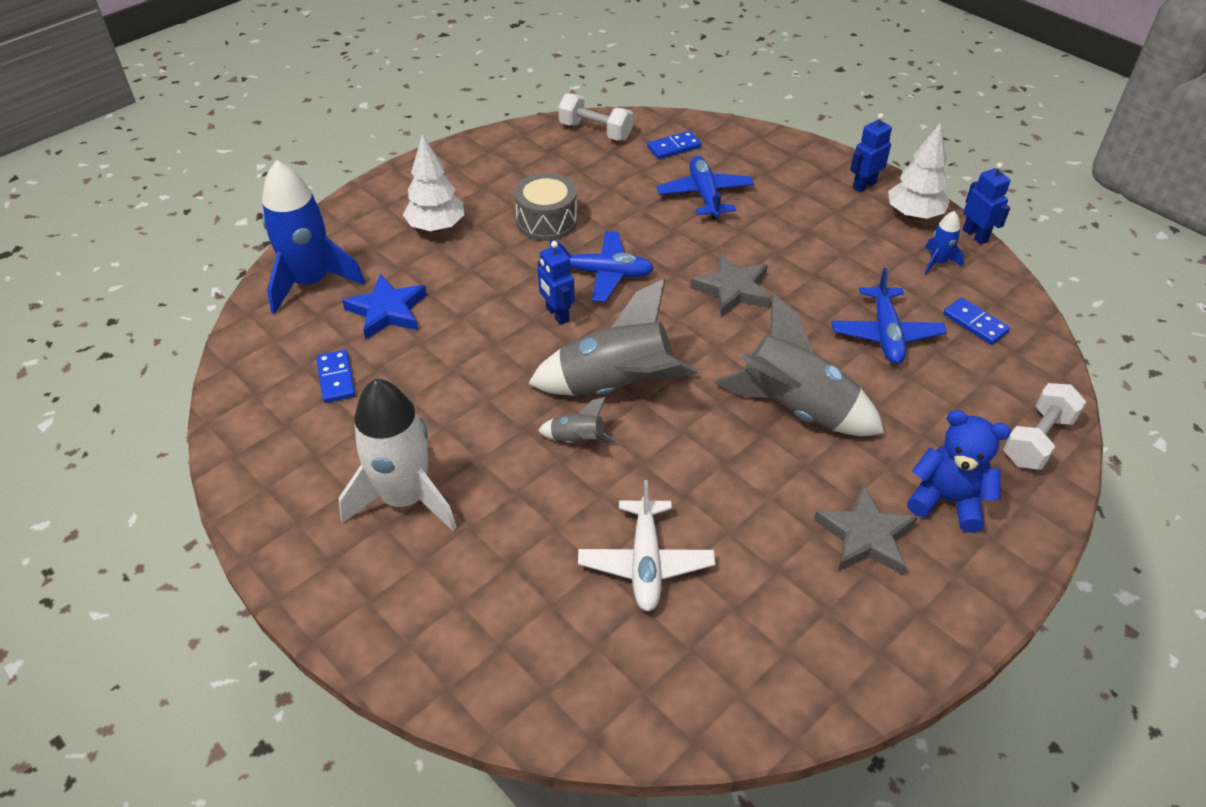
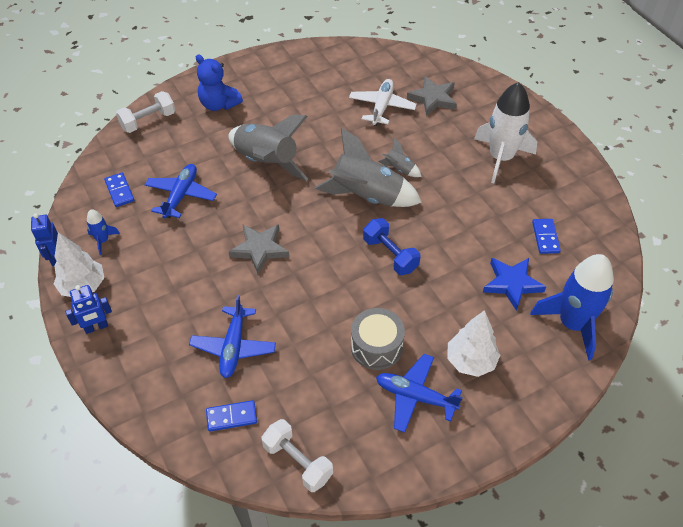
camera: 165 degrees left, 5 degrees up
blue robot [538,241,575,325] -> blue dumbbell [363,218,420,275]
blue plane [550,231,654,302] -> blue plane moved to [376,354,463,433]
grey star [814,485,918,575] -> grey star moved to [407,76,457,116]

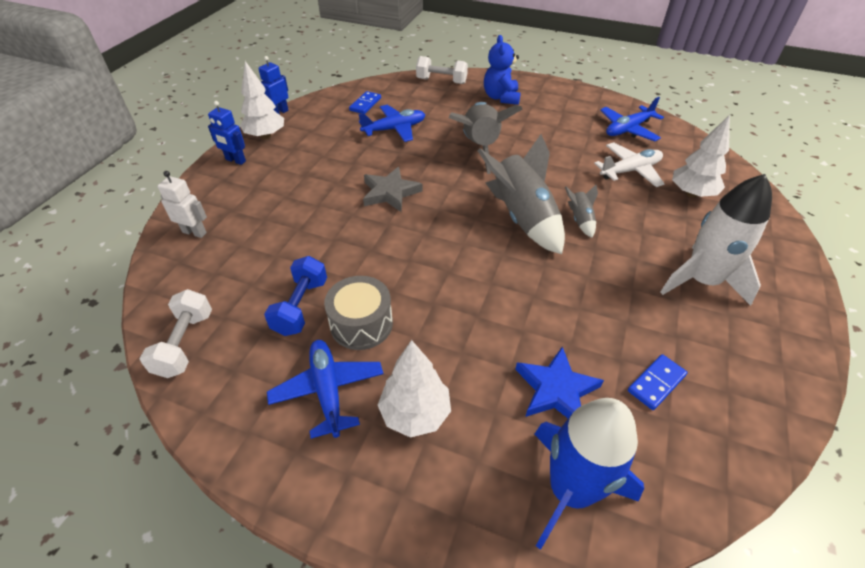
camera: 50 degrees right, 5 degrees down
blue rocket [87,210,120,255] -> none
blue plane [189,295,276,378] -> blue plane moved to [600,97,664,141]
blue domino [206,400,257,432] -> none
blue dumbbell [363,218,420,275] -> blue dumbbell moved to [264,256,327,336]
grey star [407,76,457,116] -> white tree [672,115,730,198]
none -> white robot [158,171,207,238]

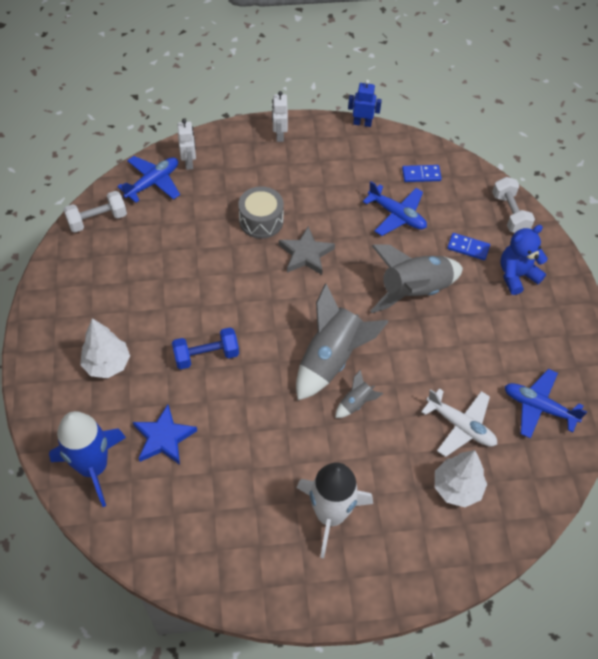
camera: 60 degrees right, 10 degrees up
blue robot [208,101,246,165] -> white robot [272,91,288,142]
white tree [240,61,284,139] -> none
blue dumbbell [264,256,327,336] -> blue dumbbell moved to [172,327,239,370]
blue plane [267,340,383,439] -> blue plane moved to [117,156,180,203]
grey drum [324,276,393,350] -> grey drum moved to [238,186,284,239]
blue domino [628,354,687,410] -> blue domino moved to [447,233,490,260]

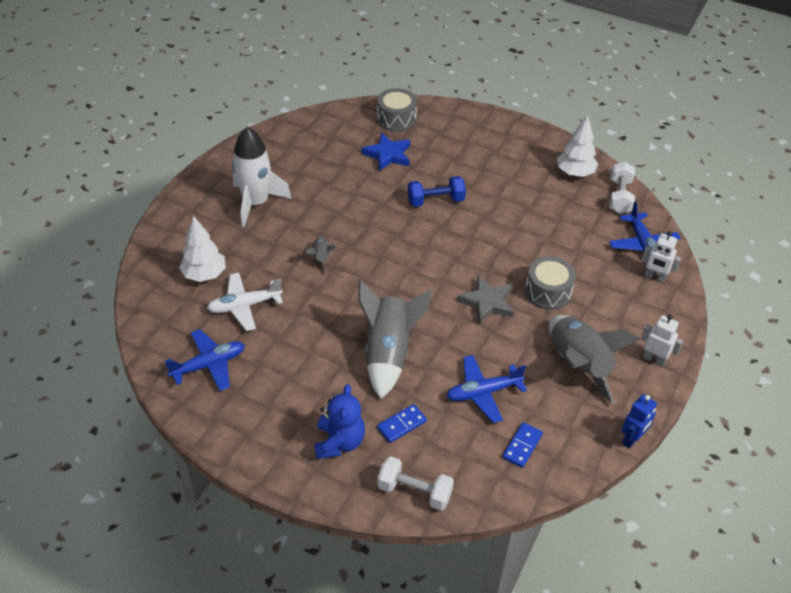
camera: 125 degrees right, 10 degrees down
blue rocket [49,411,126,507] -> grey drum [377,88,417,132]
white tree [80,318,130,378] -> white tree moved to [557,115,598,177]
blue dumbbell [172,327,239,370] -> blue dumbbell turned 60 degrees clockwise [408,176,466,207]
grey rocket [296,284,389,400] -> grey rocket moved to [549,315,640,404]

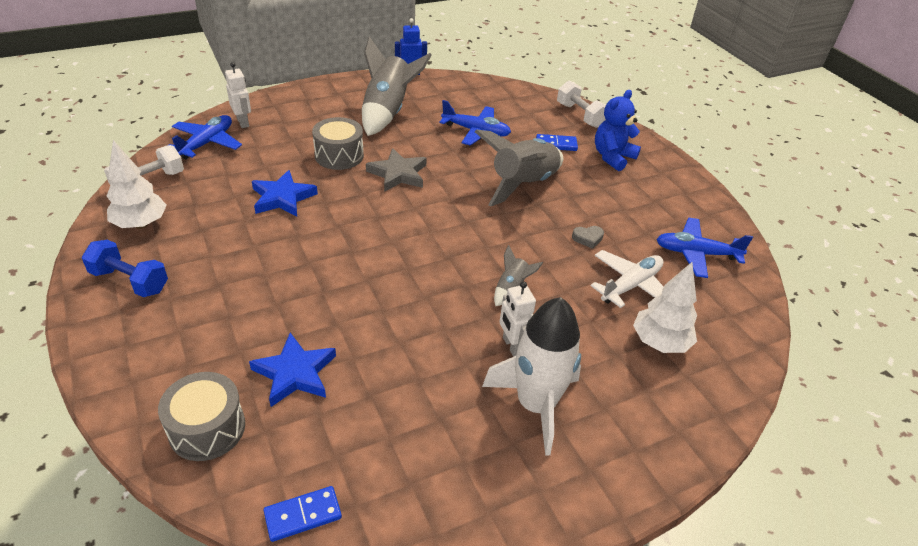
camera: 145 degrees left, 5 degrees down
white plane [207,273,283,331] -> white plane turned 60 degrees counterclockwise [591,250,664,308]
blue dumbbell [408,176,466,207] -> blue dumbbell moved to [82,240,168,297]
blue domino [502,422,543,468] -> blue domino moved to [263,486,342,542]
white robot [641,314,683,367] -> white robot moved to [500,281,536,357]
none -> blue star [252,170,318,217]
none -> grey heart [572,226,604,249]

